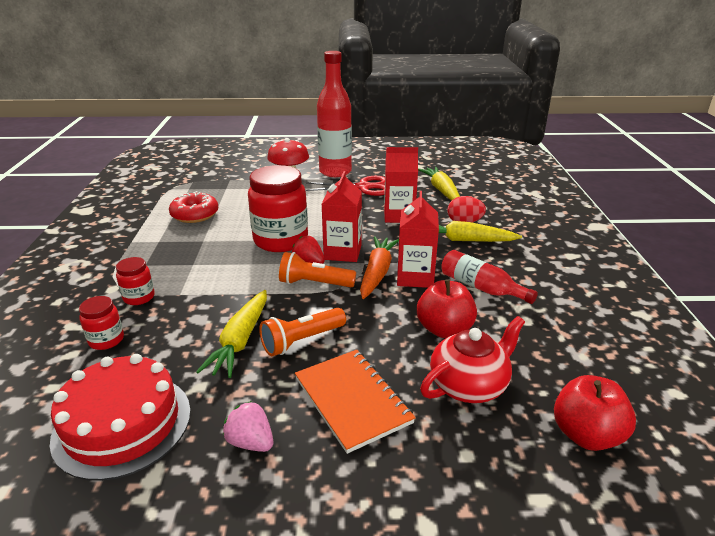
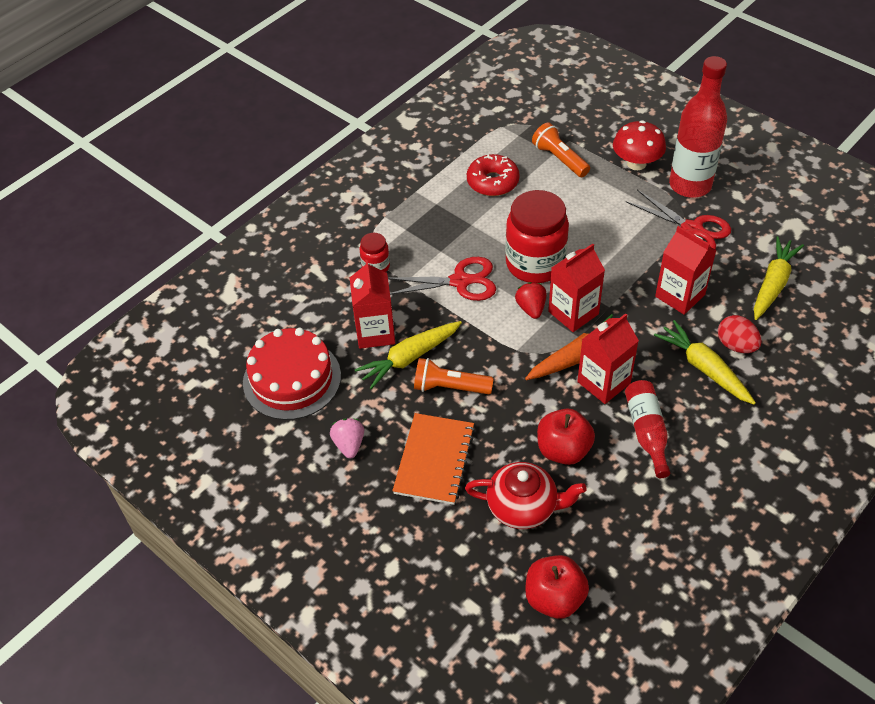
camera: 45 degrees right, 20 degrees up
red jar [79,296,124,350] -> none
orange flashlight [279,252,356,287] -> orange flashlight moved to [532,122,590,177]
none -> red carton [350,260,395,349]
none -> red scissors [388,257,496,301]

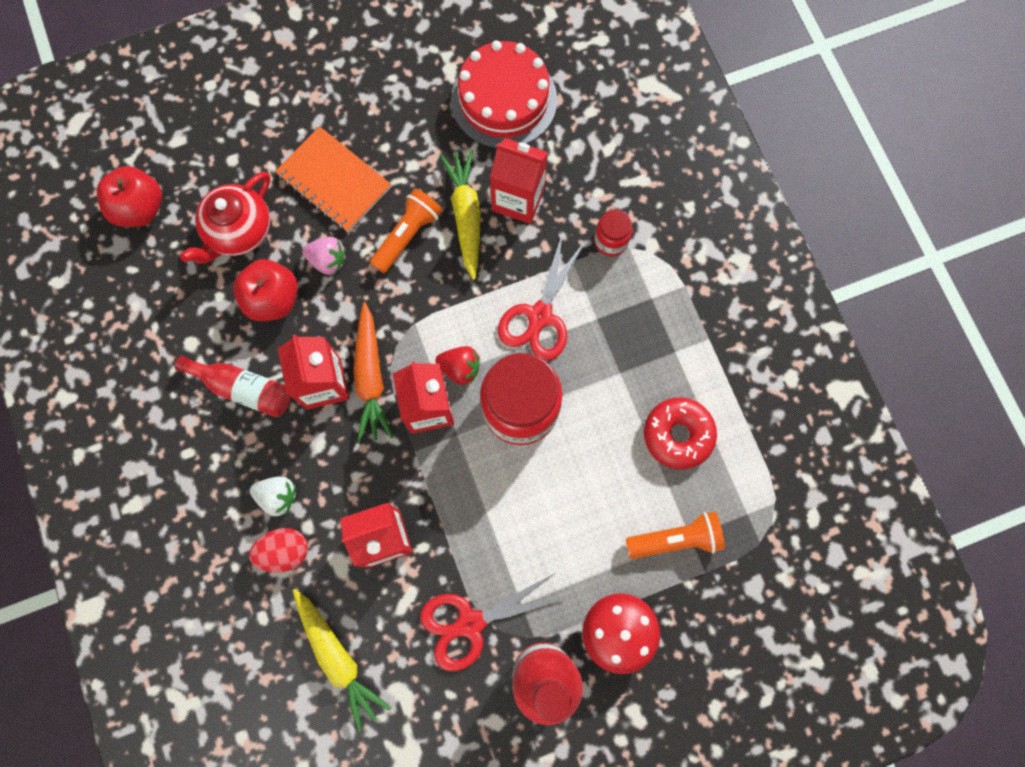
camera: 115 degrees right, 25 degrees up
pink strawberry [330,418,364,458] -> pink strawberry moved to [302,237,346,275]
yellow carrot [654,320,756,405] -> white strawberry [250,476,296,516]

